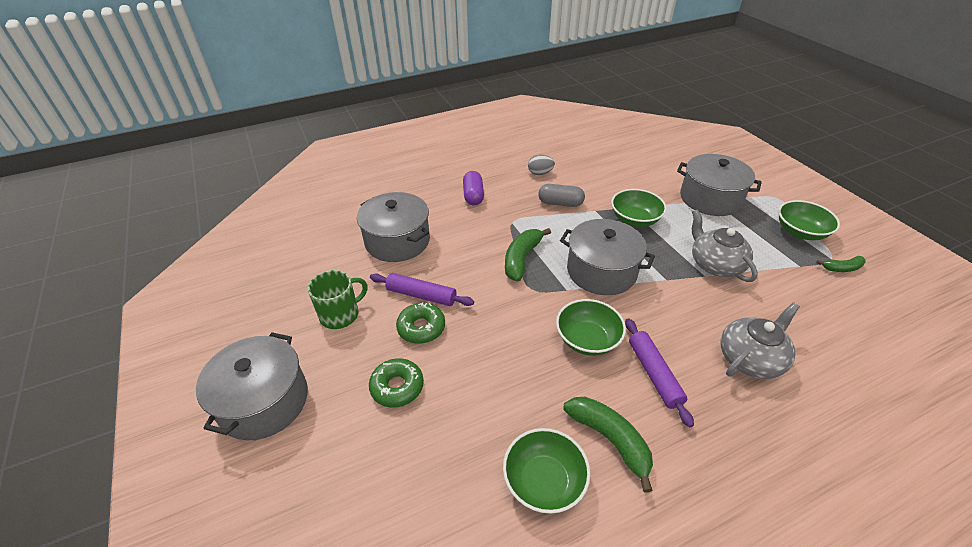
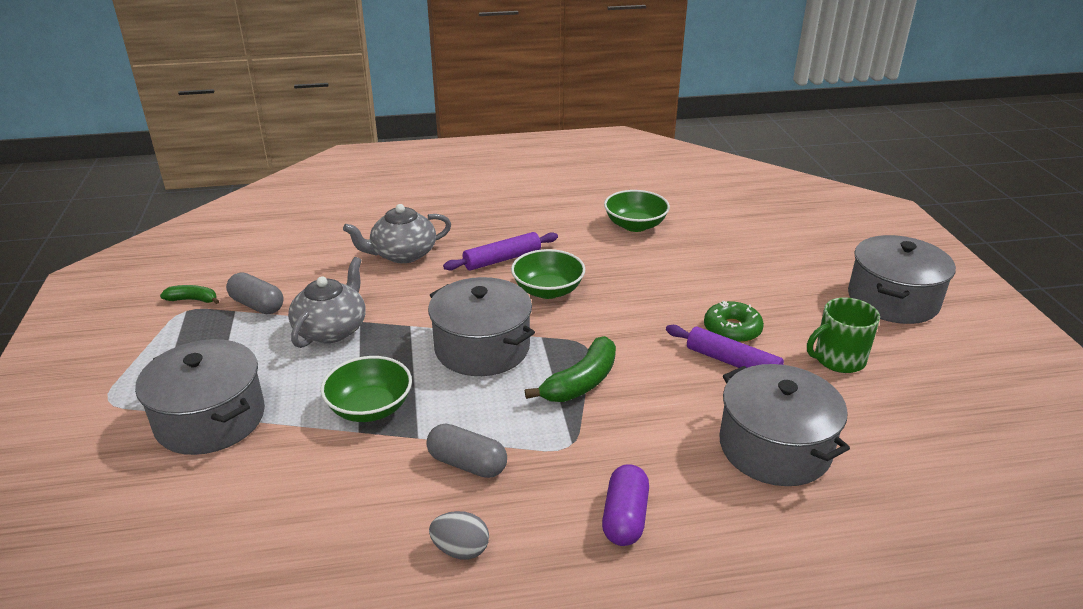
camera: 165 degrees left, 10 degrees down
green donut [369,358,424,407] -> none
green banana [563,397,653,493] -> none
purple rolling pin [625,318,694,427] -> purple rolling pin turned 60 degrees clockwise [443,232,558,271]
grey teapot [692,209,758,282] -> grey teapot turned 150 degrees counterclockwise [288,257,366,348]
green bowl [778,200,840,240] -> none
none -> grey capsule [226,273,284,314]

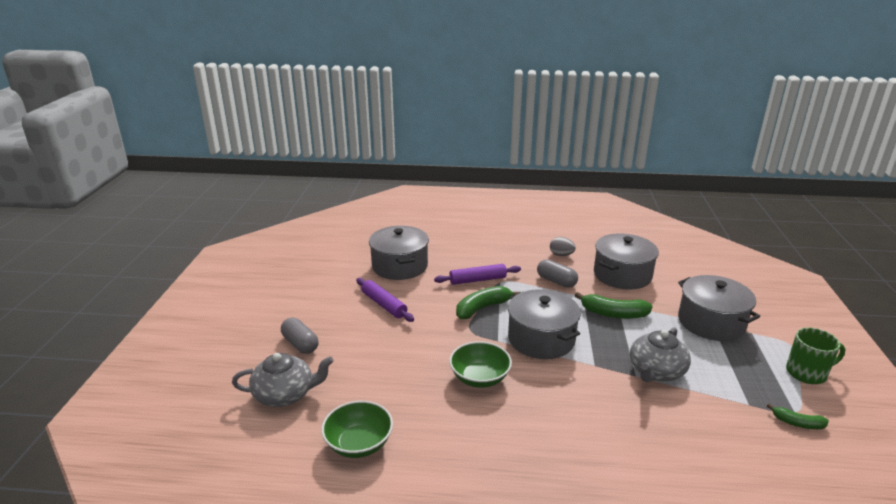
camera: 165 degrees left, 5 degrees down
grey capsule [226,273,284,314] -> grey capsule moved to [281,318,319,354]
green bowl [321,356,412,422] -> green banana [574,292,653,319]
grey teapot [343,204,451,263] -> grey teapot moved to [232,353,334,407]
purple rolling pin [443,232,558,271] -> purple rolling pin moved to [434,264,521,285]
purple capsule [602,464,649,546] -> none
green donut [704,301,764,343] -> none
green mug [807,298,880,373] -> green mug moved to [786,328,845,384]
grey pot [848,235,956,324] -> grey pot moved to [594,233,659,290]

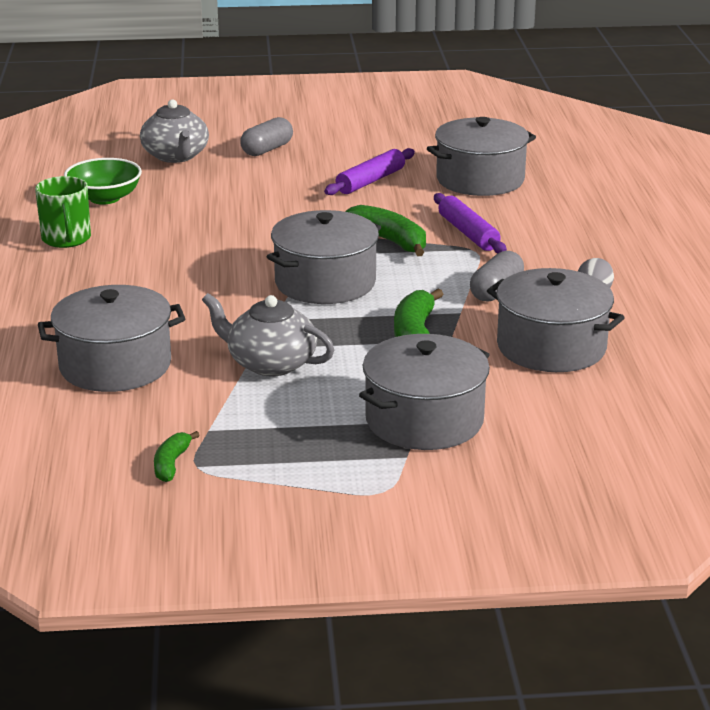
camera: 80 degrees right, 0 degrees up
green bowl [449,341,512,388] -> none
green mug [786,328,845,384] -> green mug moved to [35,176,91,248]
none -> grey pot [38,285,185,392]

